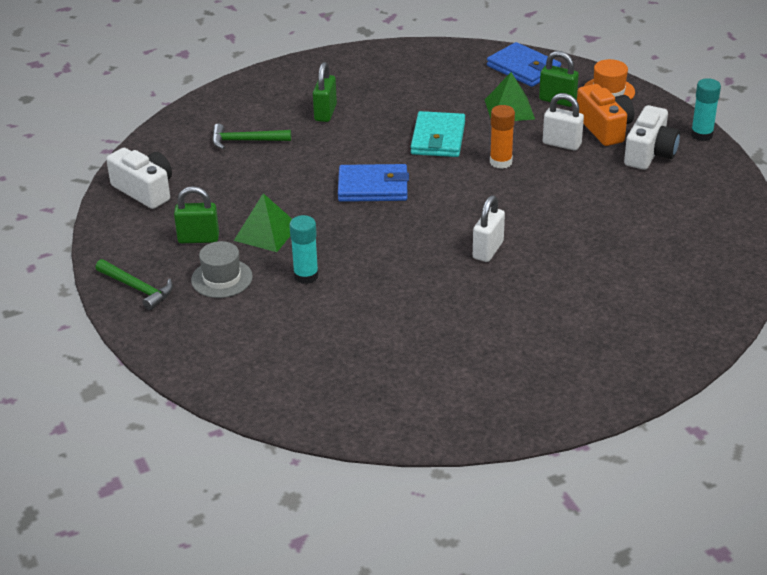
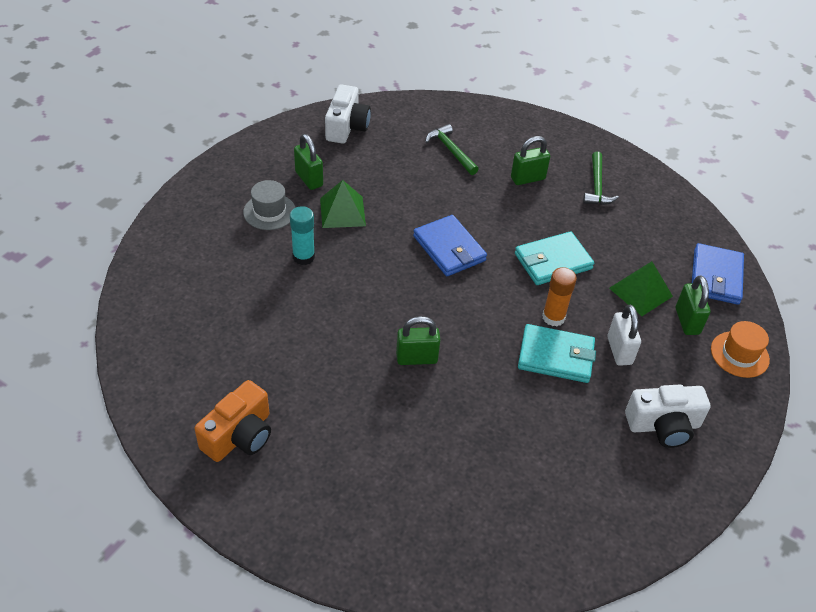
camera: 55 degrees right, 10 degrees up
green hammer [96,259,173,310] -> green hammer moved to [583,152,619,205]
white padlock [473,195,505,262] -> green padlock [396,316,440,365]
orange camera [577,84,634,146] -> orange camera moved to [195,380,271,462]
turquoise glue stick [691,78,721,141] -> none
none -> turquoise wallet [518,324,596,383]

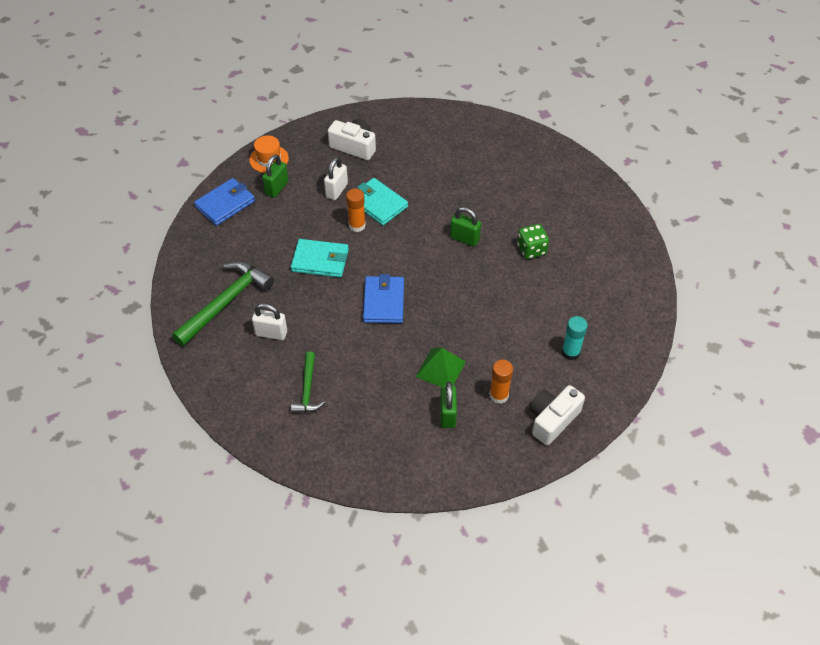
camera: 145 degrees left, 5 degrees up
orange camera [195,380,271,462] -> none
grey hat [243,180,296,230] -> orange glue stick [490,360,513,404]
turquoise glue stick [290,206,315,265] -> turquoise glue stick moved to [562,316,588,360]
white camera [325,84,371,144] -> white camera moved to [530,385,585,445]
green padlock [511,136,550,185] -> white padlock [252,303,287,340]
green hammer [583,152,619,205] -> green hammer [172,261,274,346], size x1.75
green pyramid [609,261,673,316] -> none
none -> green dice [517,224,549,259]

